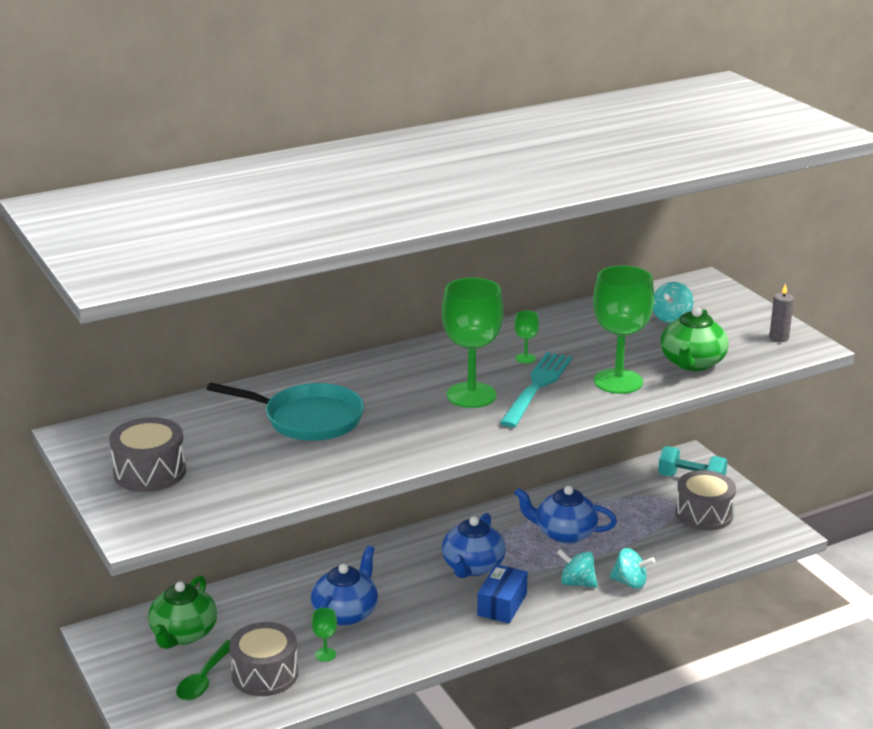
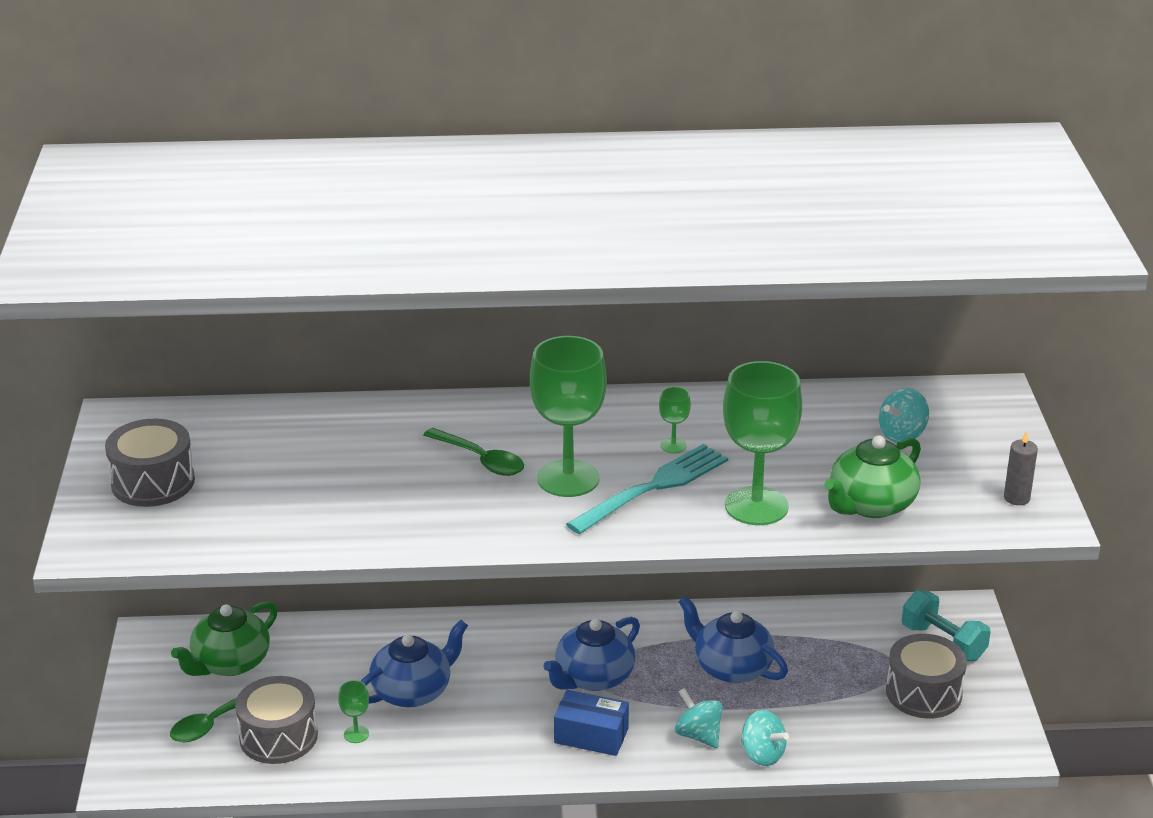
camera: 25 degrees right, 5 degrees up
turquoise pan [207,383,364,441] -> none
blue box [477,564,528,623] -> blue box turned 60 degrees clockwise [554,690,629,756]
none -> green spoon [424,428,524,476]

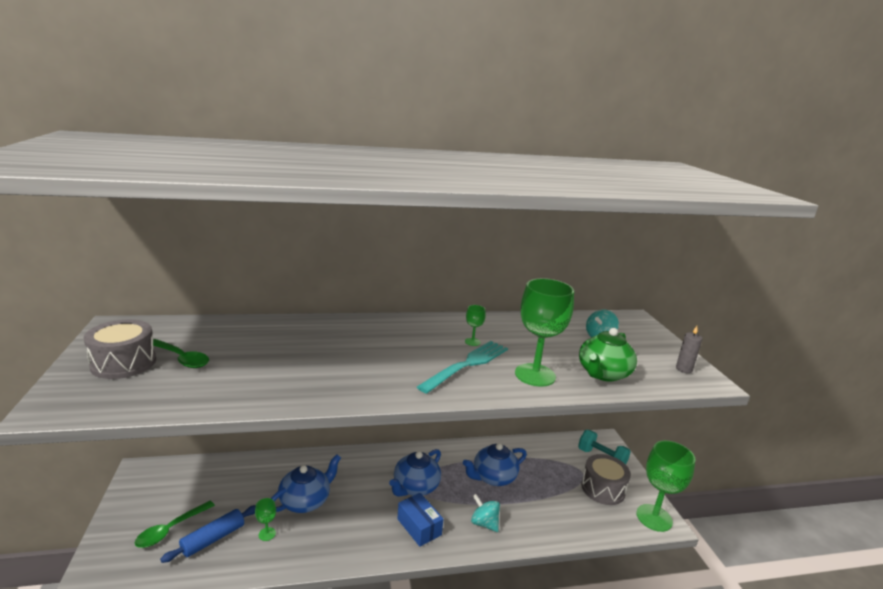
camera: 10 degrees left, 10 degrees down
green teapot [171,601,278,676] -> none
grey drum [235,676,318,764] -> blue rolling pin [160,505,256,563]
green spoon [424,428,524,476] -> green spoon moved to [153,339,209,368]
green goblet [530,336,607,497] -> green goblet moved to [636,440,696,532]
blue box [554,690,629,756] -> blue box turned 45 degrees clockwise [397,493,443,547]
blue teapot [679,596,788,683] -> blue teapot turned 60 degrees counterclockwise [463,443,527,486]
turquoise spinning top [741,710,789,766] -> none

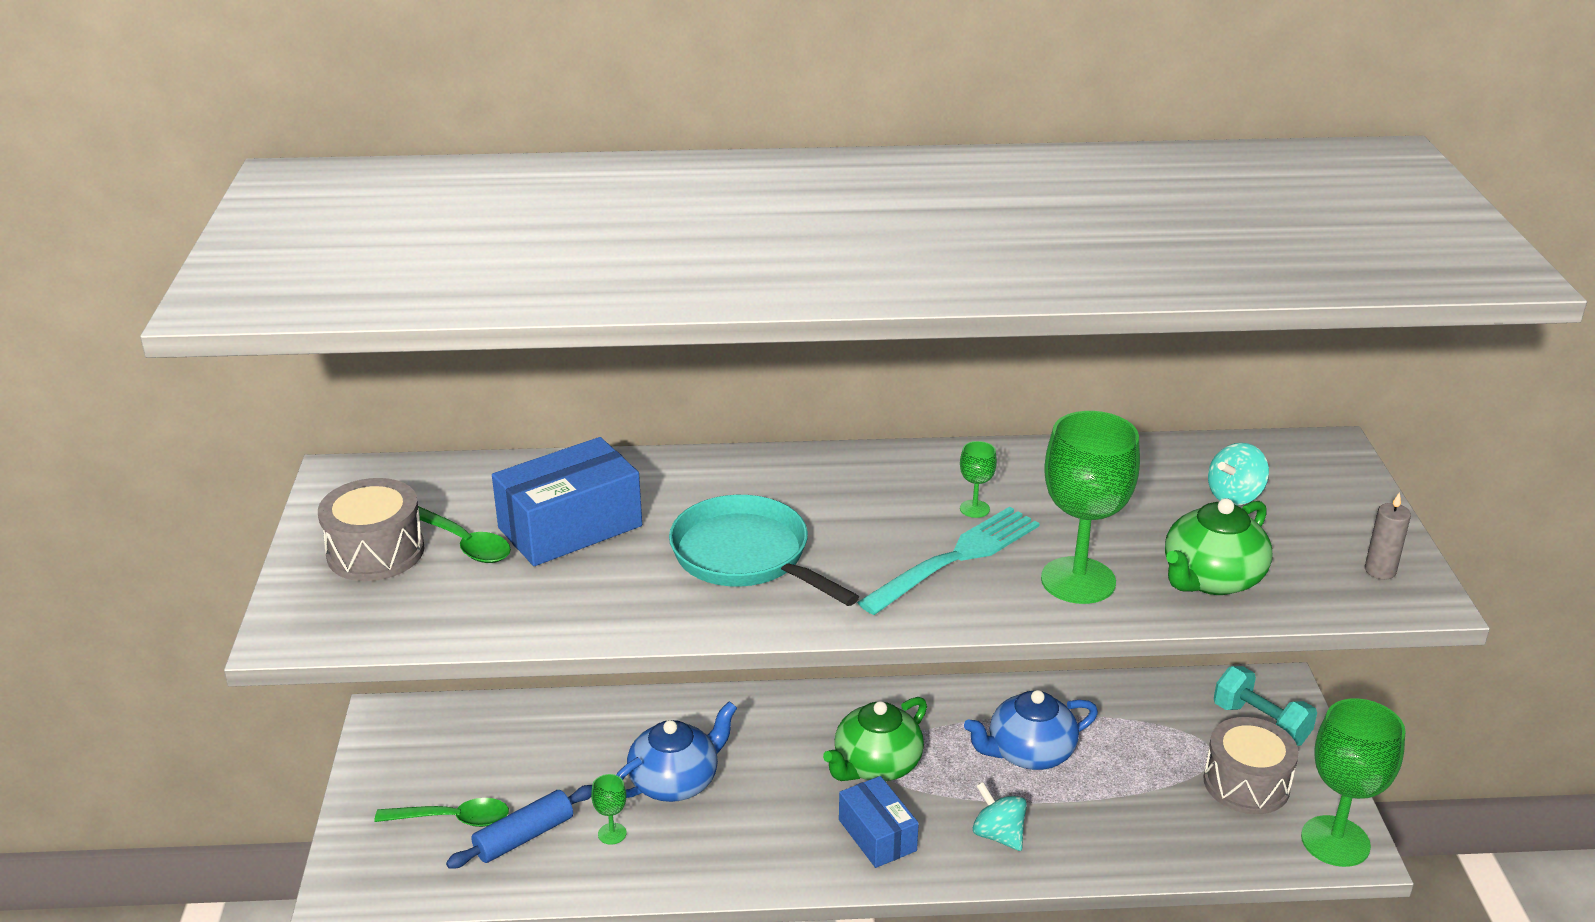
camera: 10 degrees right, 10 degrees up
green spoon [135,501,215,548] -> green spoon turned 135 degrees counterclockwise [374,798,509,827]
blue teapot [389,449,441,497] -> green teapot [823,697,927,781]
none -> blue box [492,437,642,566]
none -> turquoise pan [669,495,859,606]

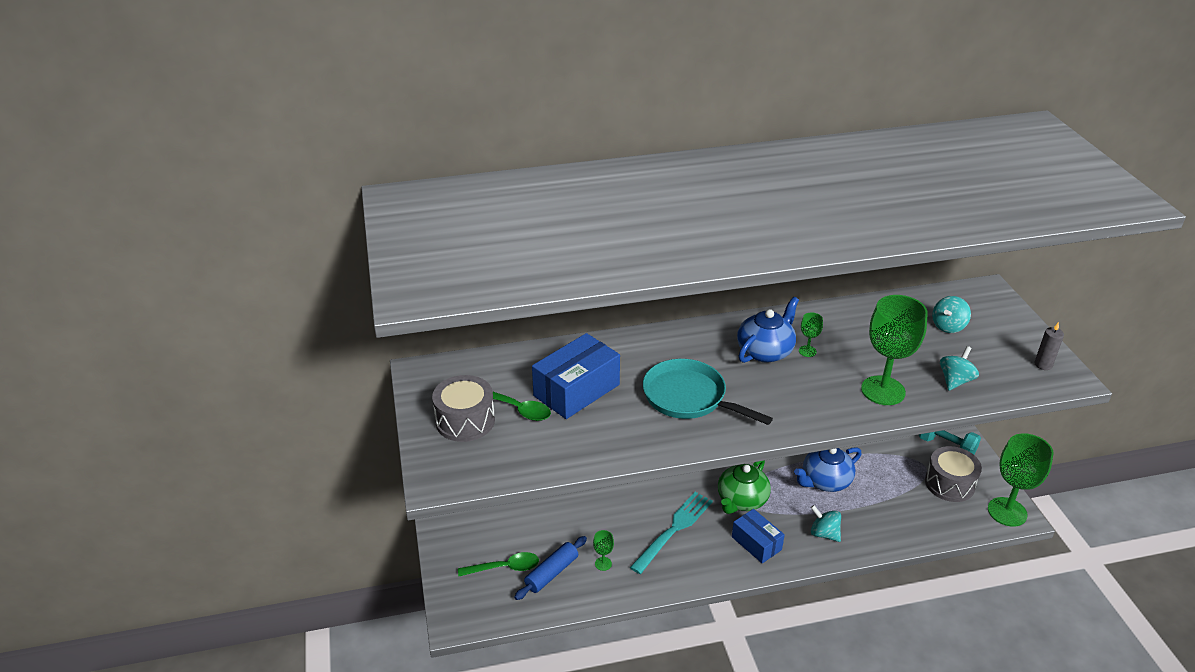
camera: 10 degrees left, 5 degrees up
blue teapot [616,701,737,802] -> blue teapot moved to [737,297,799,363]
turquoise fork [857,507,1040,615] -> turquoise fork moved to [630,492,713,574]
green teapot [1165,498,1272,595] -> turquoise spinning top [940,346,979,391]

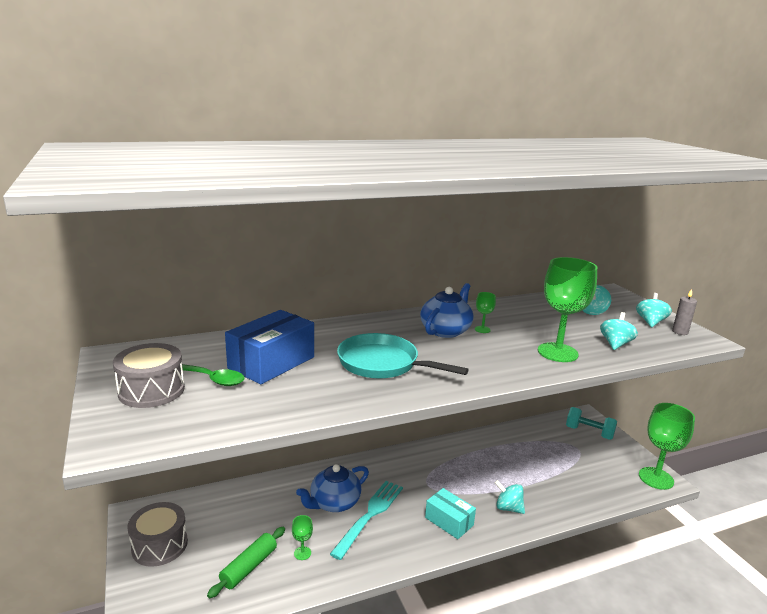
camera: 10 degrees left, 15 degrees down
green spoon [458,552,539,576] -> none
blue rolling pin [514,536,587,600] -> green rolling pin [207,527,285,598]
green teapot [718,460,771,514] -> none
blue box [732,509,785,563] -> turquoise box [425,488,476,539]
blue teapot [794,447,862,492] -> blue teapot moved to [296,464,369,512]
grey drum [925,446,982,502] -> grey drum moved to [128,502,188,567]
none -> turquoise spinning top [636,293,672,327]

